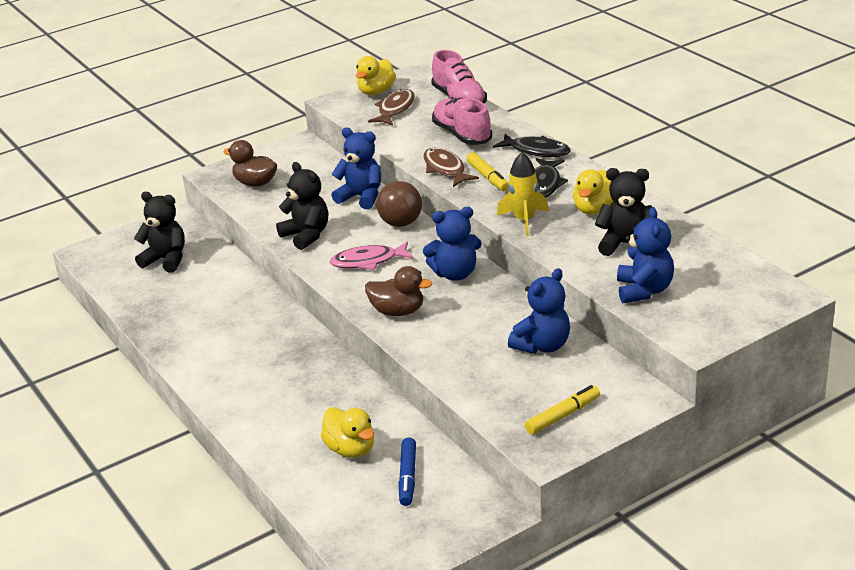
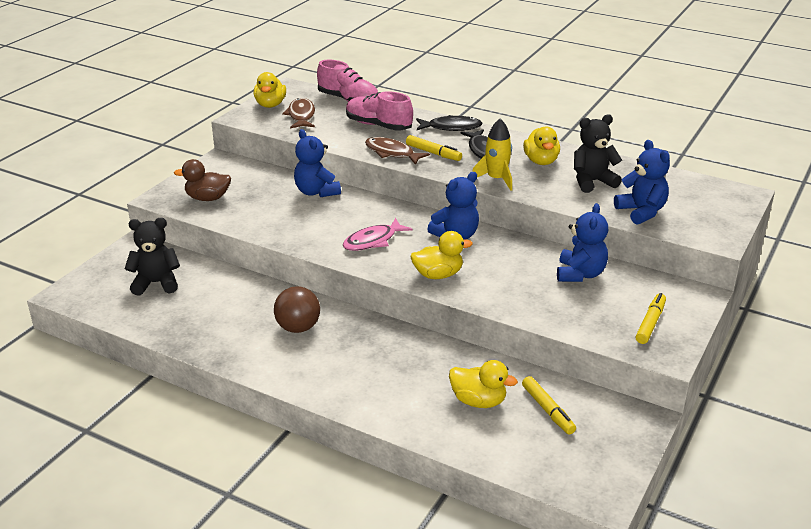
camera: 30 degrees left, 0 degrees up
black teddy bear [276,162,328,250] -> none
blue teddy bear [331,128,381,209] -> blue teddy bear turned 120 degrees counterclockwise [294,129,341,197]
brown duck [365,266,432,316] -> yellow duck [411,231,473,279]
brown ball [377,181,422,227] -> brown ball moved to [274,286,320,333]
blue marker [398,437,416,506] -> yellow marker [522,376,576,435]

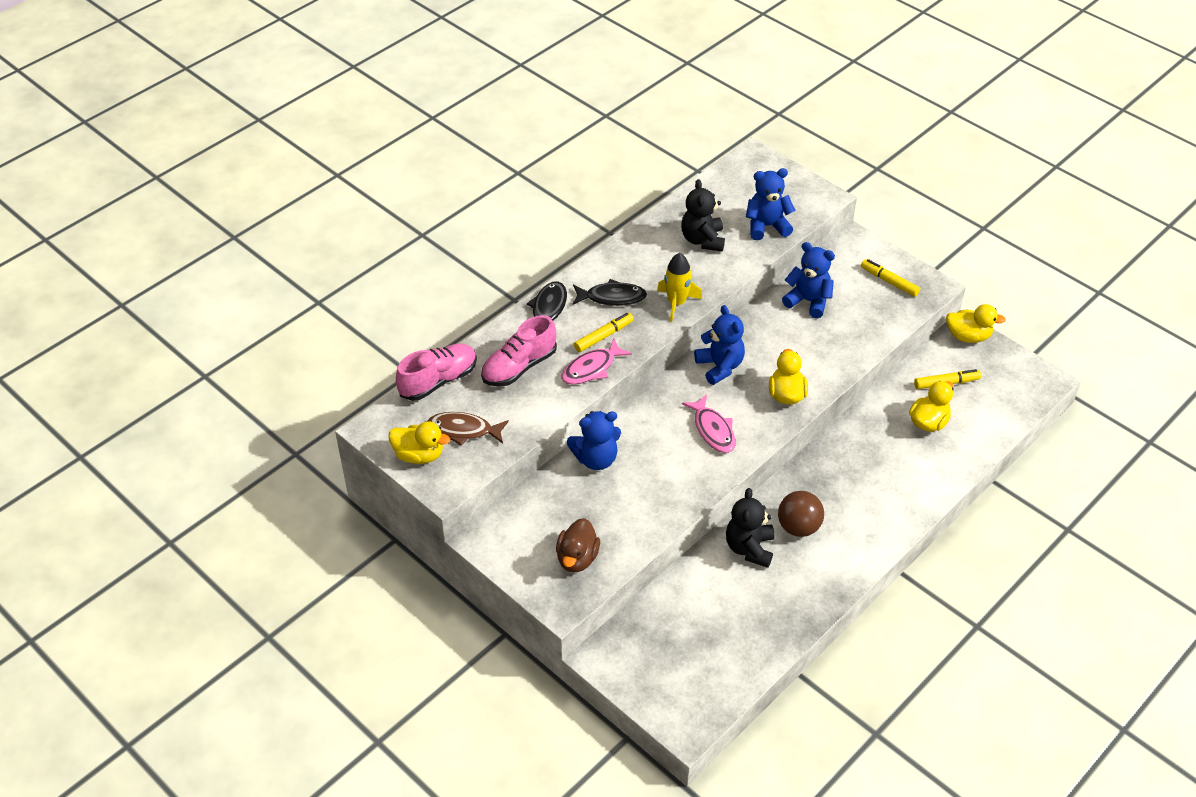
camera: 75 degrees left, 15 degrees up
black teddy bear [125,218,180,296] -> black teddy bear moved to [726,488,774,568]
brown fish [365,137,430,165] -> pink fish [561,339,632,385]
yellow duck [523,127,560,165] -> yellow duck moved to [946,304,1006,343]

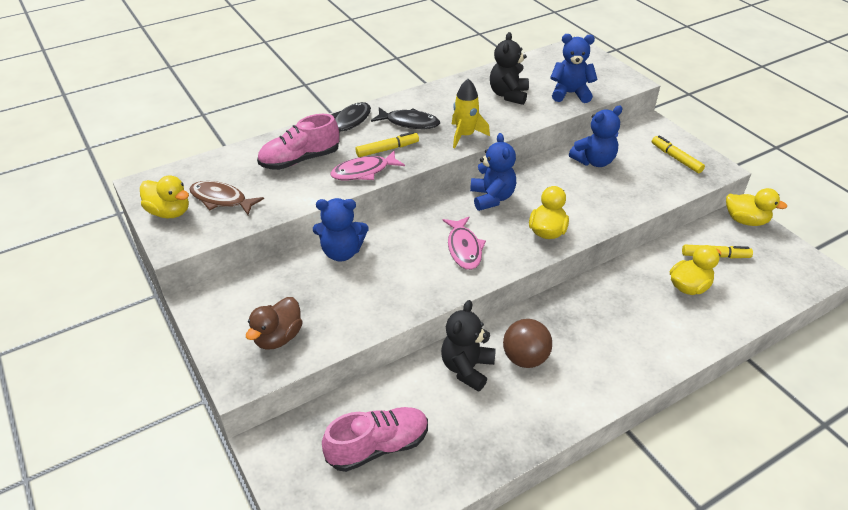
camera: 15 degrees right, 5 degrees down
pink shoe [396,343,477,401] -> pink shoe moved to [322,407,428,472]
blue teddy bear [782,242,835,318] -> blue teddy bear turned 105 degrees clockwise [569,106,623,167]

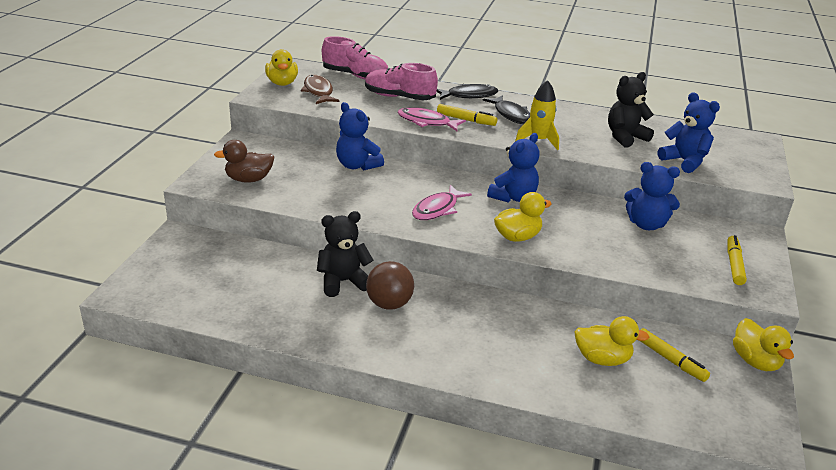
camera: 45 degrees right, 10 degrees down
pink shoe [322,407,428,472] -> pink shoe moved to [322,36,388,79]

